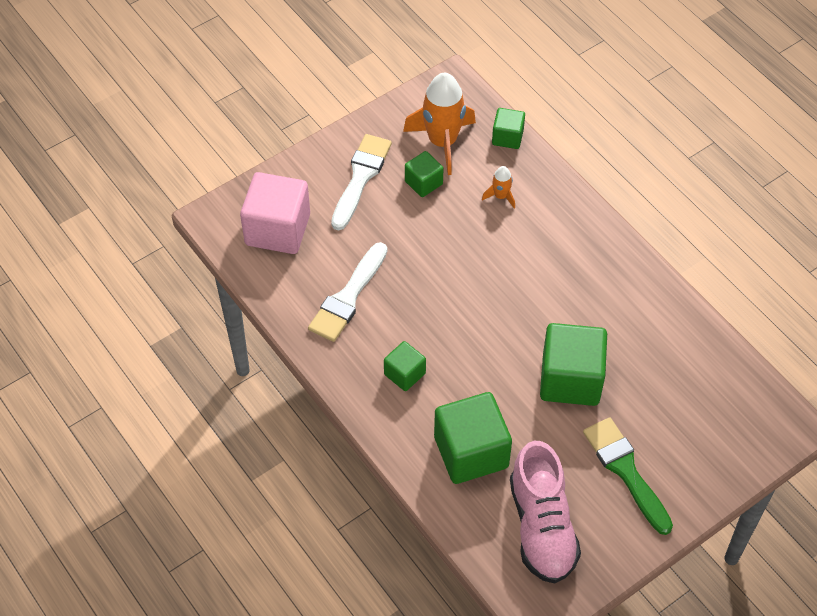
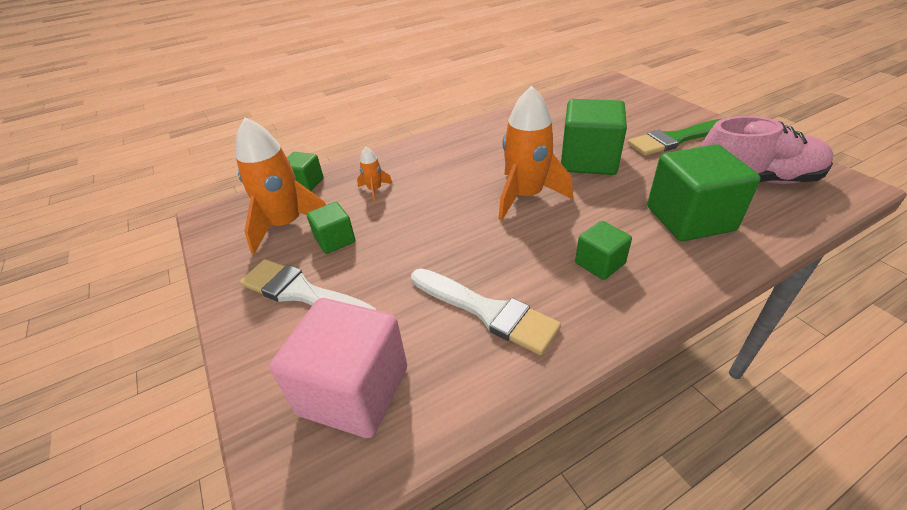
camera: 80 degrees left, 15 degrees down
none -> orange rocket [499,86,573,220]

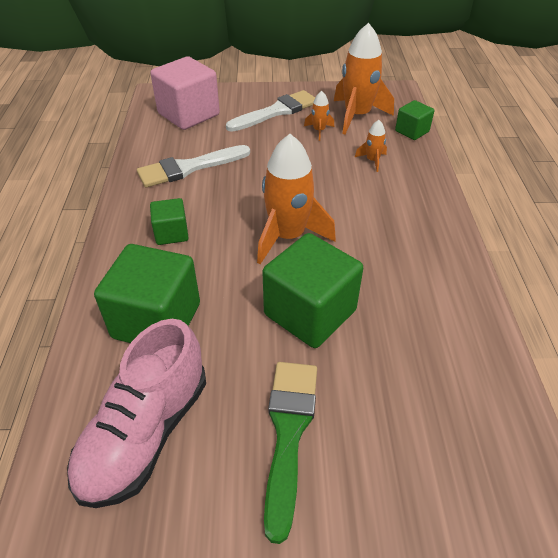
camera: 115 degrees right, 5 degrees up
green cube [307,202,355,254] -> orange rocket [304,91,334,141]

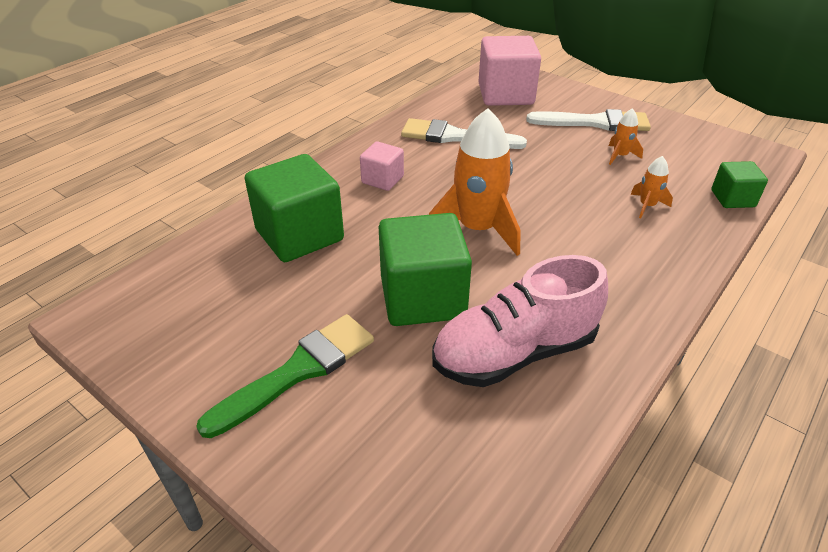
camera: 40 degrees right, 5 degrees down
pink shoe [67,319,206,508] -> pink shoe moved to [432,255,608,387]
green cube [150,198,189,245] -> pink cube [360,141,404,191]
orange rocket [334,23,394,134] -> none

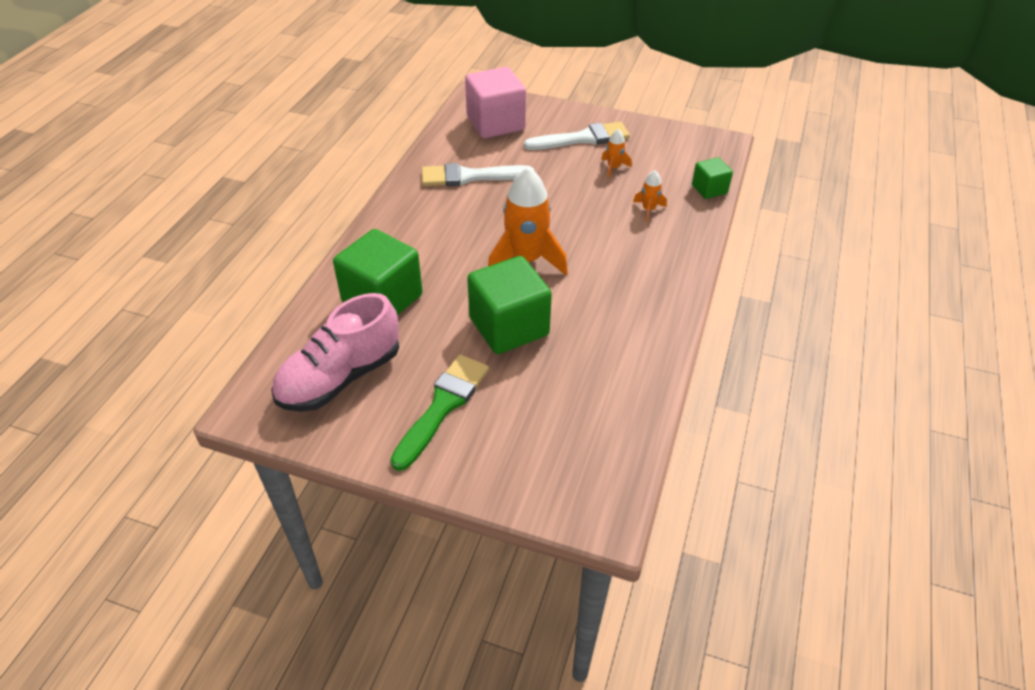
camera: 20 degrees left, 5 degrees up
pink cube [360,141,404,191] -> none
pink shoe [432,255,608,387] -> pink shoe moved to [271,293,399,412]

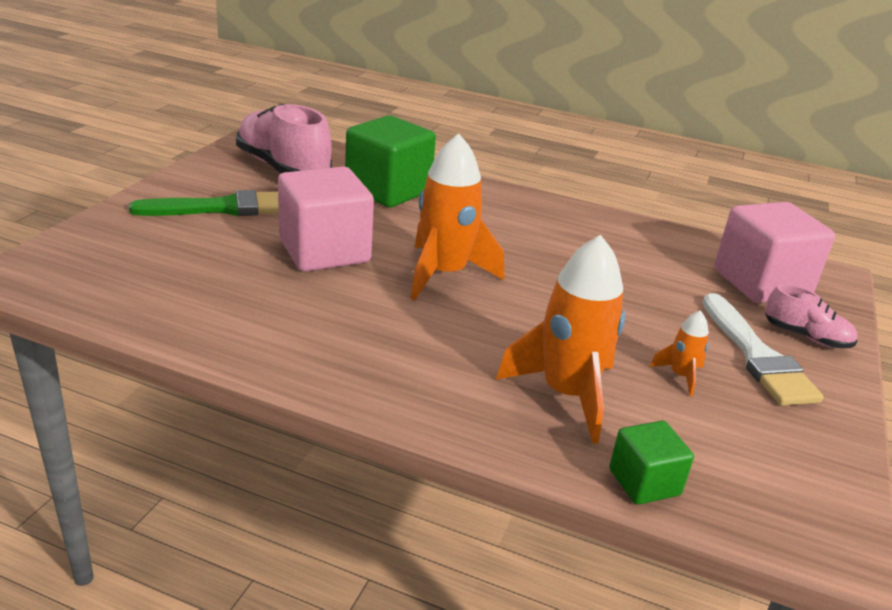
camera: 90 degrees right, 15 degrees down
green brush [390,354,489,471] -> green brush turned 45 degrees counterclockwise [129,190,279,216]
white brush [422,163,534,186] -> none
green cube [467,256,552,354] -> pink cube [278,166,374,272]
orange rocket [633,170,667,222] -> orange rocket [496,235,625,444], size x2.18
none -> pink shoe [765,284,858,348]

